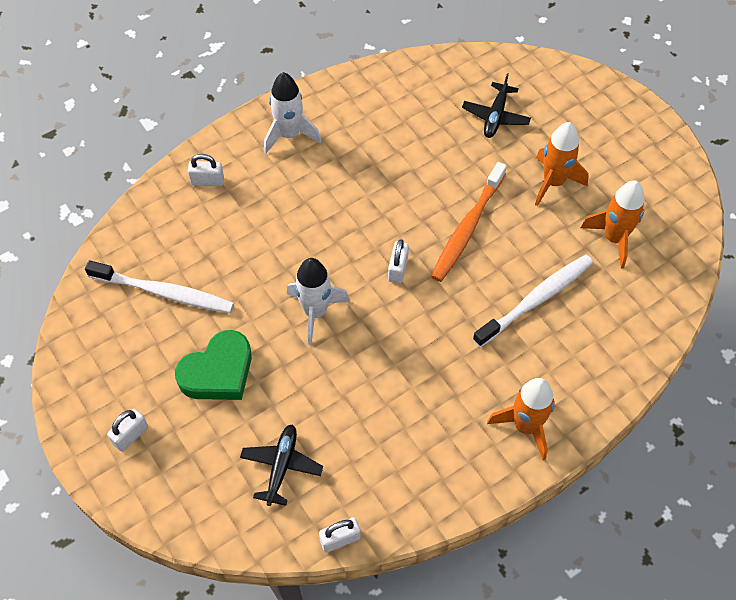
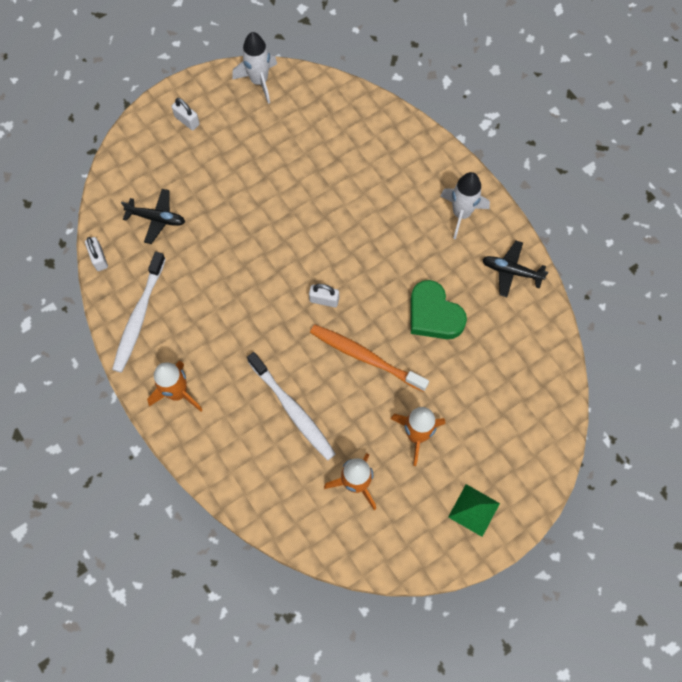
camera: 90 degrees right, 10 degrees up
white toothbrush [85,260,234,313] -> white toothbrush moved to [112,252,166,373]
green heart [175,330,252,400] -> green heart moved to [410,280,467,339]
white padlock [188,154,224,186] -> none
white rocket [287,258,350,345] -> white rocket moved to [232,32,277,104]
black plane [462,73,531,138] -> black plane moved to [482,241,548,297]
none -> green pyramid [448,484,500,537]

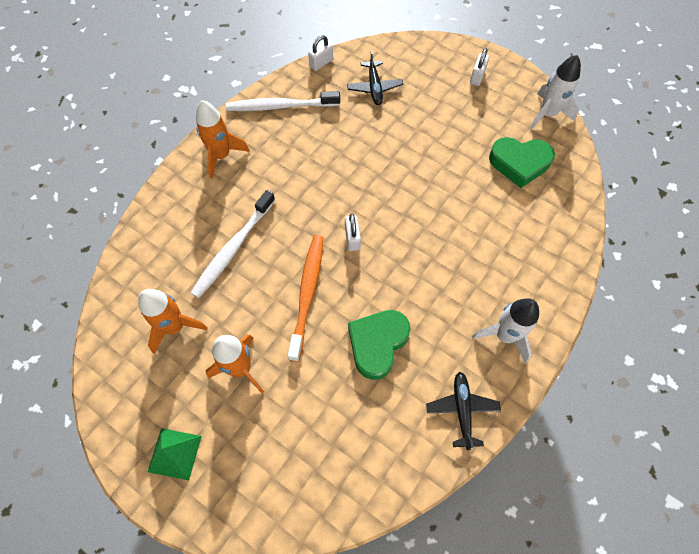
camera: 70 degrees right, 5 degrees down
none -> green heart [489,137,555,188]

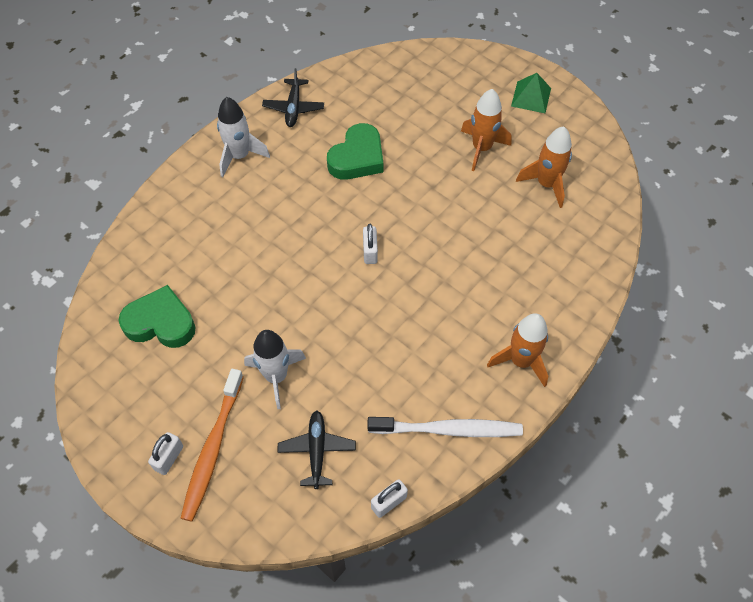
camera: 175 degrees left, 5 degrees down
white toothbrush [191,190,275,298] -> none
orange toothbrush [287,235,323,362] -> orange toothbrush moved to [181,369,244,522]
white rocket [530,55,581,129] -> white rocket moved to [244,330,306,409]

